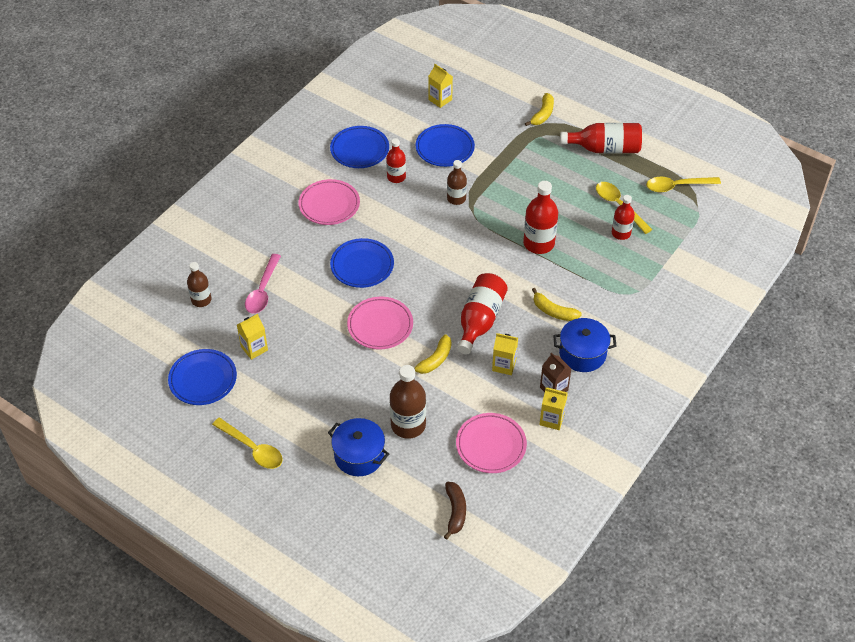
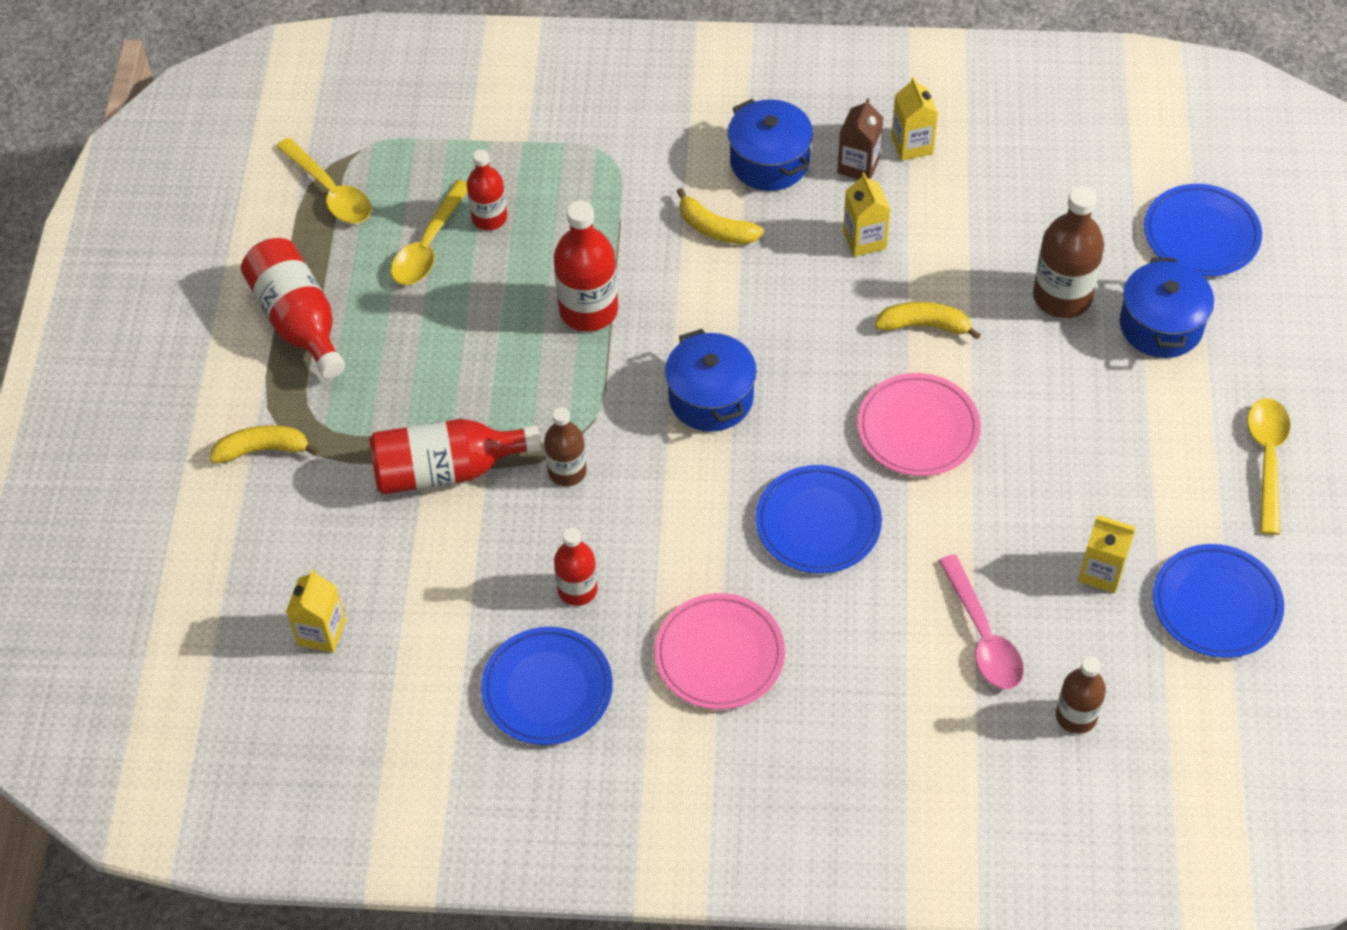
camera: 120 degrees left, 5 degrees up
pink spoon [245,254,281,314] -> pink spoon turned 90 degrees clockwise [938,554,1024,689]
blue plate [416,124,475,167] -> blue plate moved to [1144,184,1262,276]
brown banana [444,482,466,540] -> none
pink plate [456,413,527,473] -> none
red bottle [457,273,508,354] -> red bottle moved to [369,419,541,495]
yellow banana [532,288,582,321] -> yellow banana turned 120 degrees clockwise [677,188,764,244]
none -> blue pot [665,329,757,432]

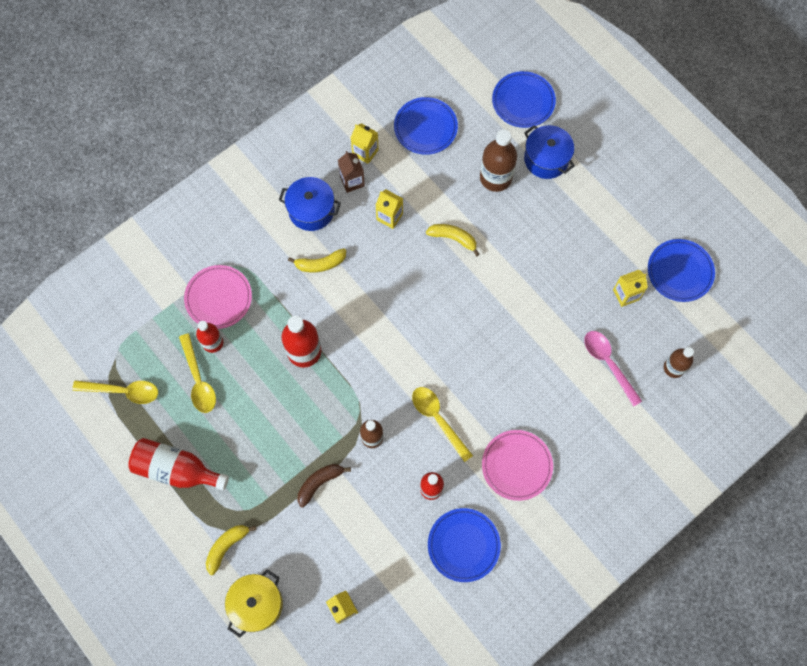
camera: 45 degrees left, 15 degrees up
red bottle [369,419,541,495] -> brown banana [298,464,351,508]
blue pot [665,329,757,432] -> none
blue plate [756,465,882,574] -> blue plate moved to [394,97,458,155]
pink plate [857,373,981,476] -> pink plate moved to [184,265,252,329]
yellow banana [875,302,981,339] -> yellow banana turned 60 degrees clockwise [426,224,480,256]
pink spoon [938,554,1024,689] -> pink spoon turned 150 degrees counterclockwise [584,331,642,407]
yellow spoon [1247,398,1291,535] -> yellow spoon moved to [412,387,473,462]
none -> yellow pot [225,569,283,638]

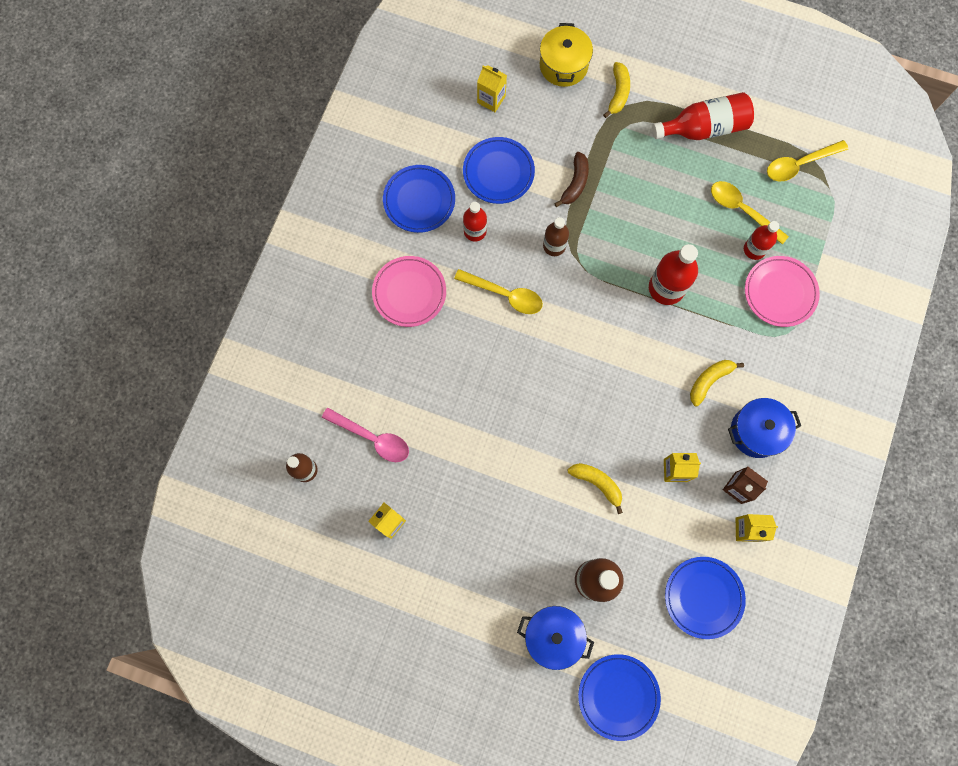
camera: 150 degrees right, 5 degrees up
yellow banana [426,224,480,256] -> yellow banana turned 135 degrees counterclockwise [568,463,623,514]
blue plate [648,239,715,302] -> blue plate moved to [463,137,535,204]

